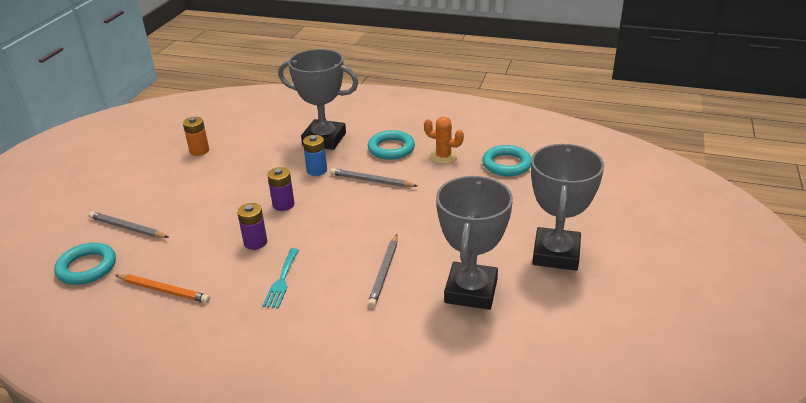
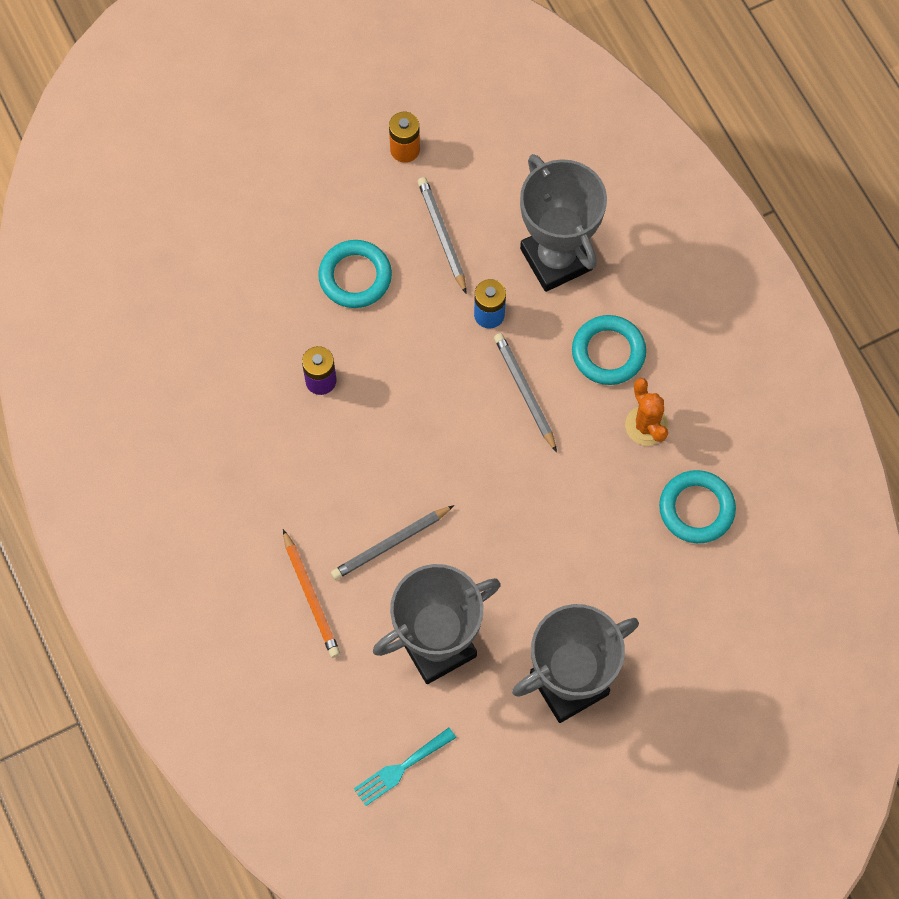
camera: 45 degrees right, 35 degrees up
turquoise ring [54,243,116,285] -> turquoise ring moved to [318,240,392,308]
grey pencil [89,211,169,238] -> grey pencil moved to [418,177,466,293]
orange pencil [115,274,210,303] -> orange pencil moved to [283,529,340,658]
turquoise fork [263,248,299,308] -> turquoise fork moved to [354,728,456,806]
purple battery [267,167,294,211] -> none

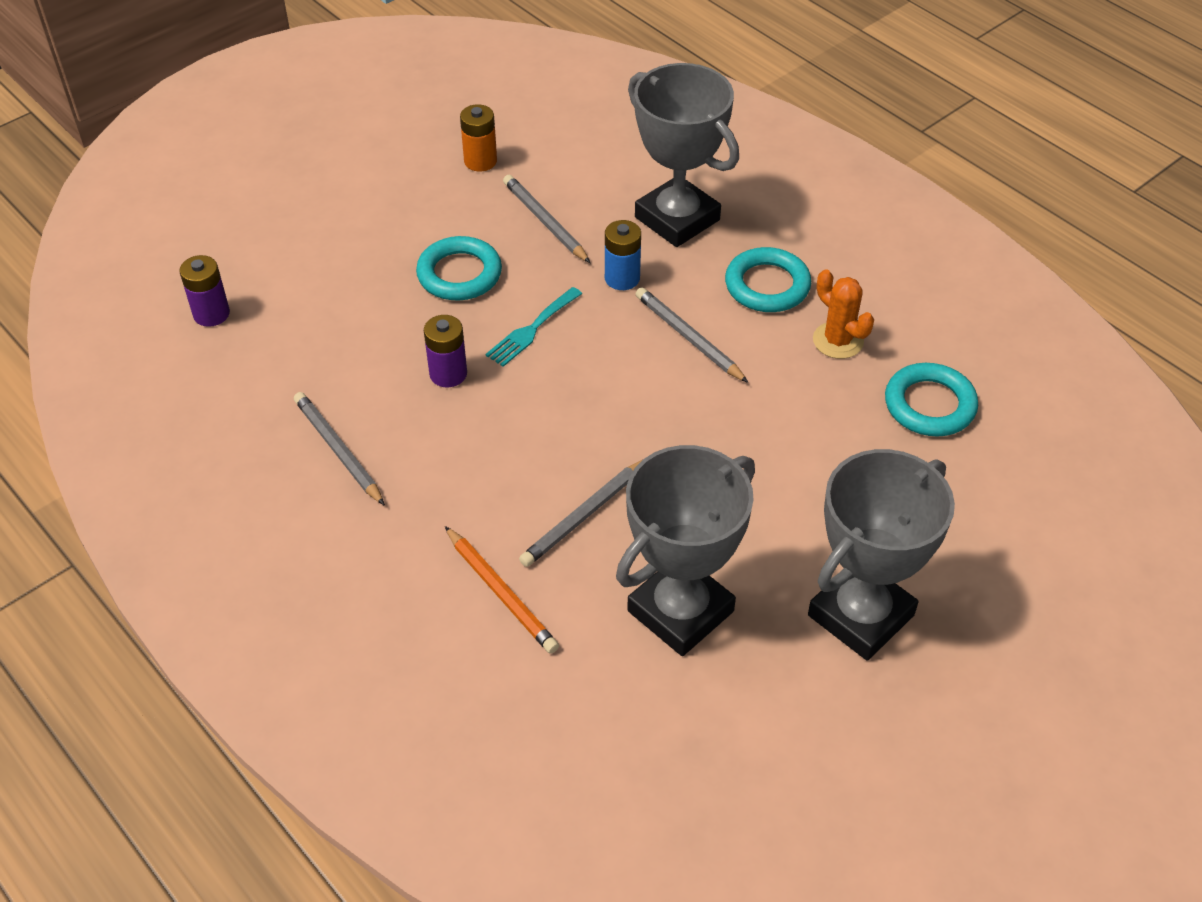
camera: 15 degrees left, 20 degrees down
turquoise fork [354,728,456,806] -> turquoise fork moved to [485,287,582,367]
none -> purple battery [180,255,230,327]
none -> grey pencil [294,392,385,506]

